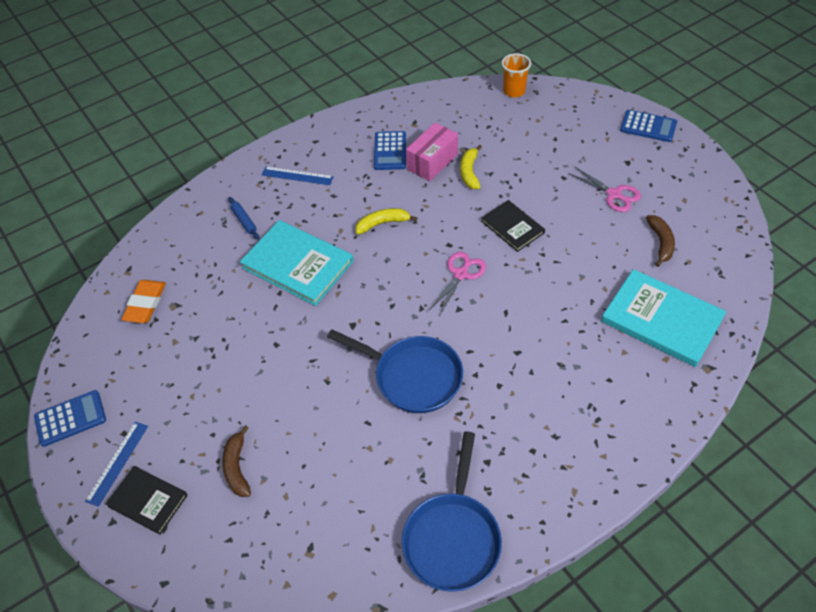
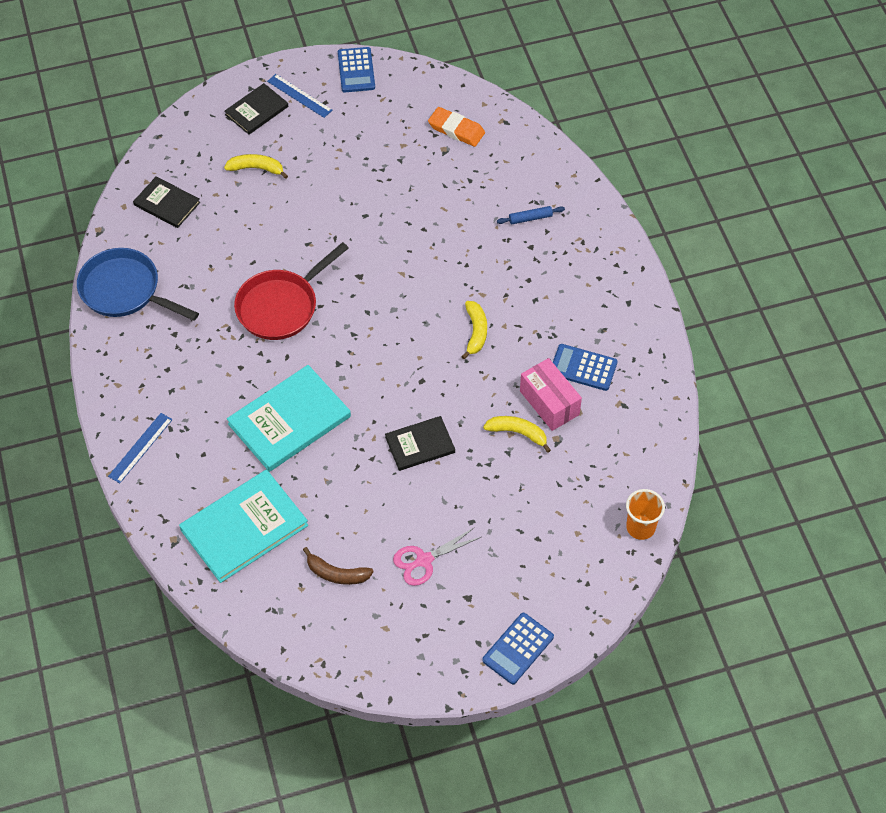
camera: 105 degrees right, 5 degrees up
brown banana [222,425,251,497] -> yellow banana [224,154,288,179]
turquoise book [240,220,354,306] -> turquoise book moved to [227,365,351,472]
blue ruler [262,167,334,185] -> blue ruler moved to [108,413,173,483]
blue pan [327,329,463,413] -> red pan [234,242,349,340]
pink scissors [429,252,486,316] -> none
none -> black book [133,176,200,228]

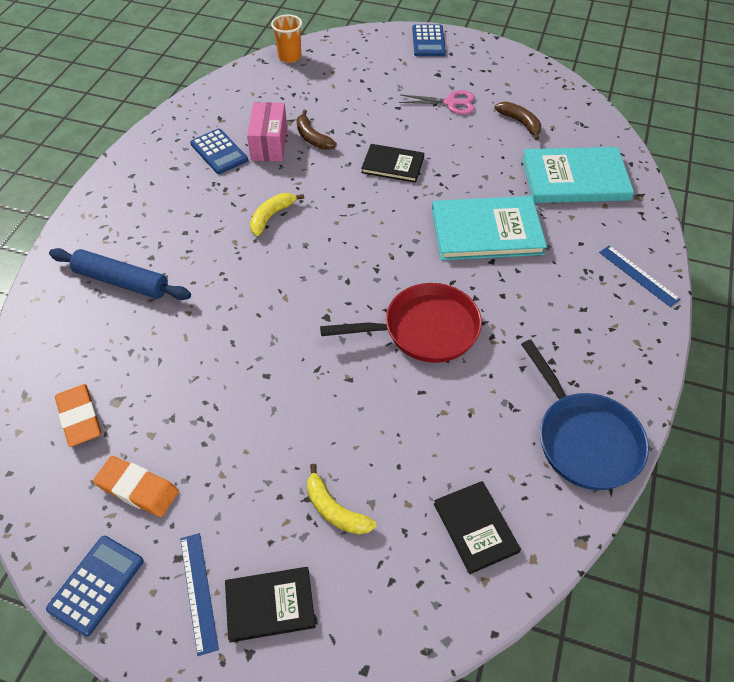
camera: 145 degrees left, 5 degrees down
blue ruler [108,413,173,483] -> blue ruler turned 75 degrees clockwise [599,245,681,307]
blue calculator [482,613,554,684] -> blue calculator turned 105 degrees clockwise [412,24,446,56]
yellow banana [483,416,551,453] -> brown banana [296,110,337,150]
blue rolling pin [497,206,565,224] -> blue rolling pin [49,248,191,300], size x1.97
none -> orange eraser [93,456,179,517]

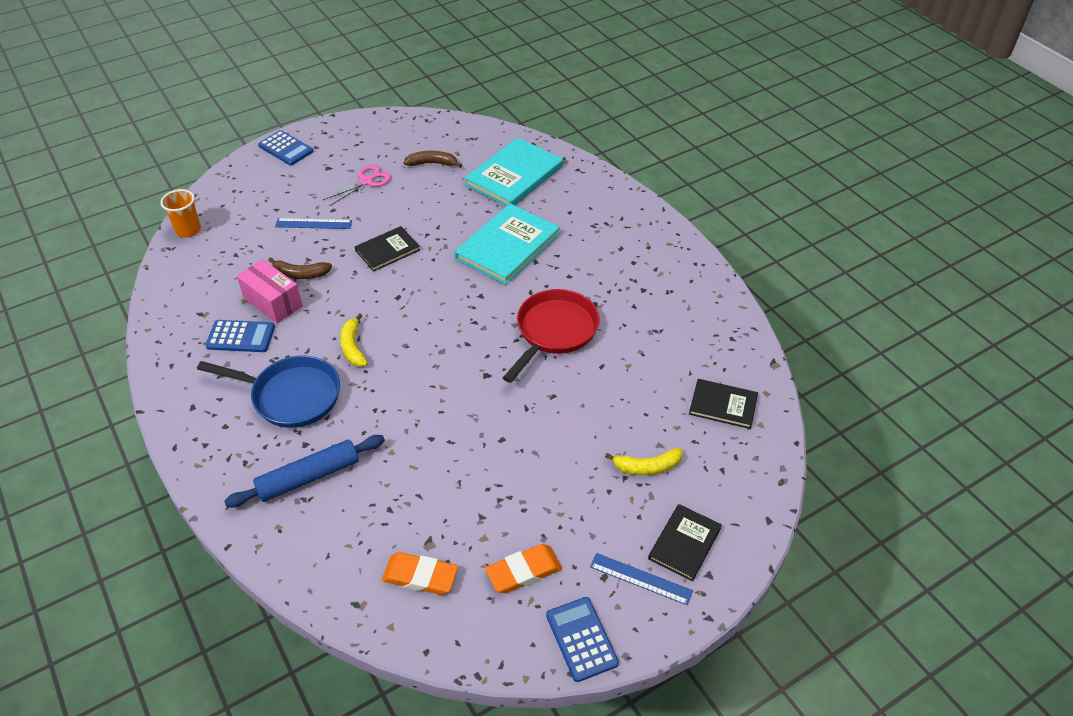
camera: 50 degrees left, 5 degrees down
blue pan [521,339,649,490] -> blue pan moved to [197,356,340,428]
blue ruler [599,245,681,307] -> blue ruler moved to [275,218,352,229]

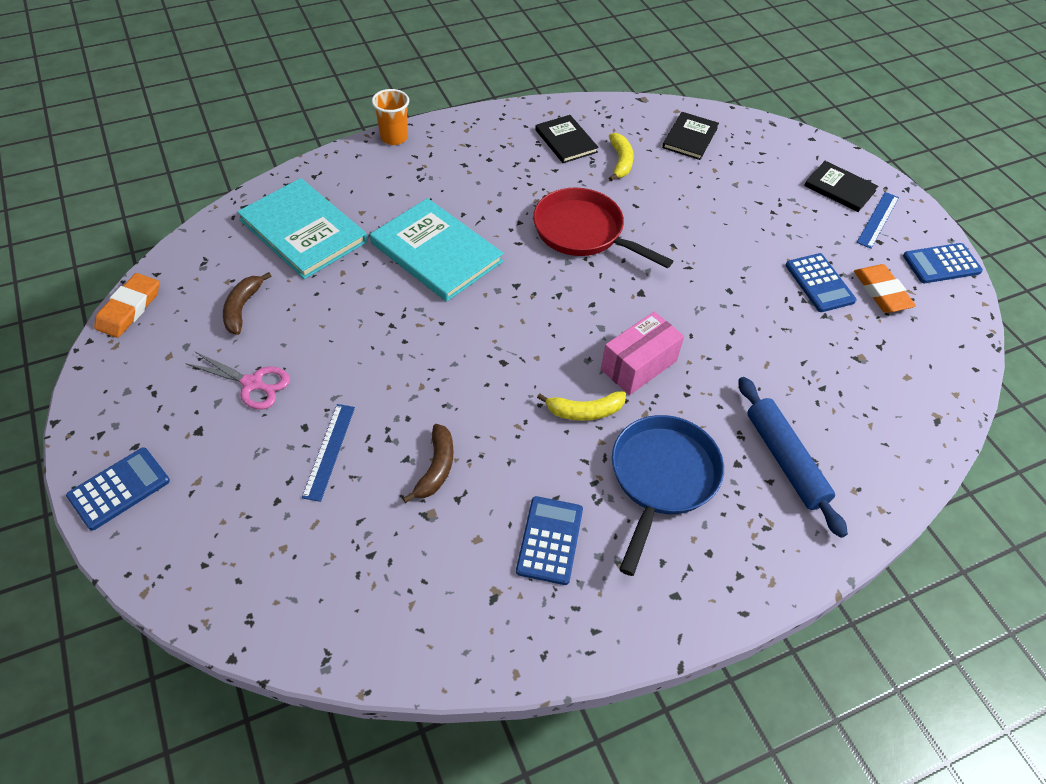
camera: 85 degrees left, 5 degrees up
orange cup [160,189,201,238] -> orange cup moved to [372,89,409,145]
pink box [237,259,303,324] -> pink box moved to [601,311,684,395]
pink scissors [323,165,391,206] -> pink scissors turned 150 degrees clockwise [185,351,290,410]
black book [355,226,420,272] -> black book moved to [535,115,599,163]
orange eraser [382,552,458,595] -> orange eraser moved to [94,273,159,338]
yellow banana [605,448,682,475] -> yellow banana moved to [609,133,634,181]
none -> blue calculator [786,253,856,312]

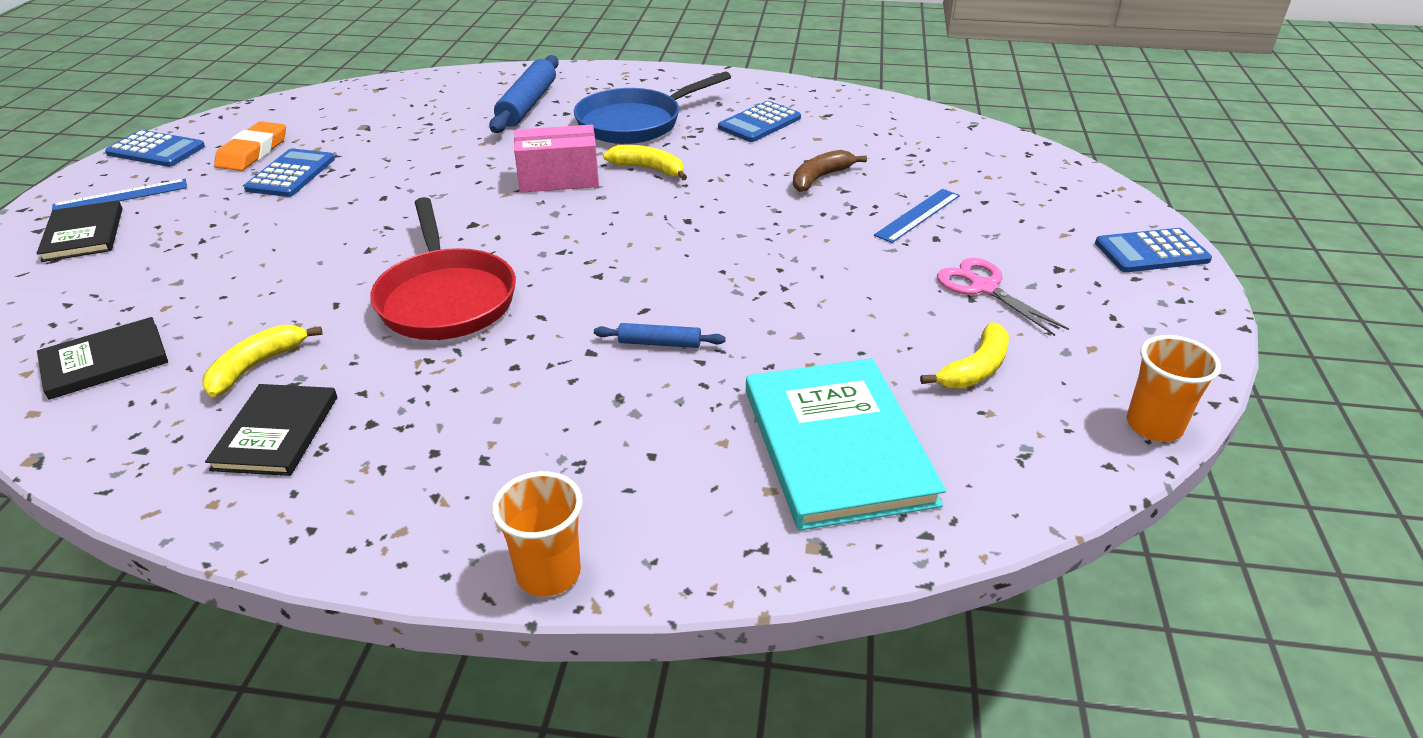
camera: 145 degrees left, 15 degrees down
orange eraser [94,273,159,338] -> orange cup [1127,335,1221,442]
brown banana [223,272,272,335] -> yellow banana [920,322,1009,389]
turquoise book [370,198,504,302] -> blue rolling pin [594,323,726,348]

